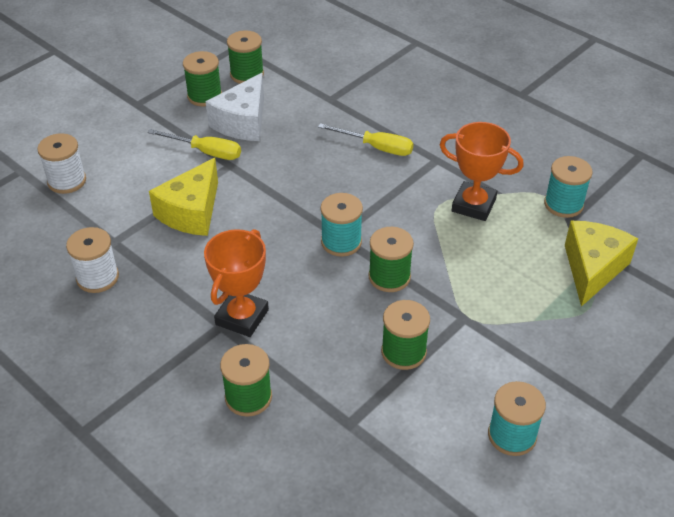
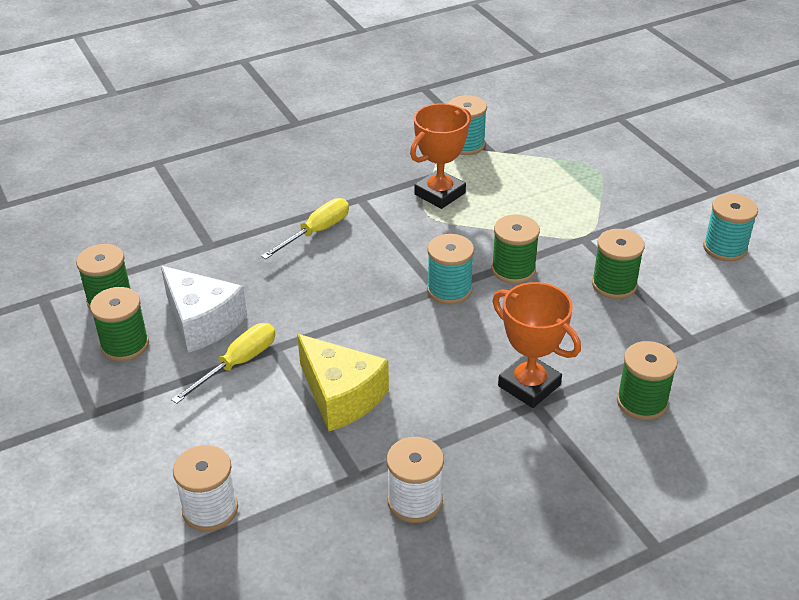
camera: 70 degrees left, 5 degrees down
yellow cheese [565,221,638,307] -> none

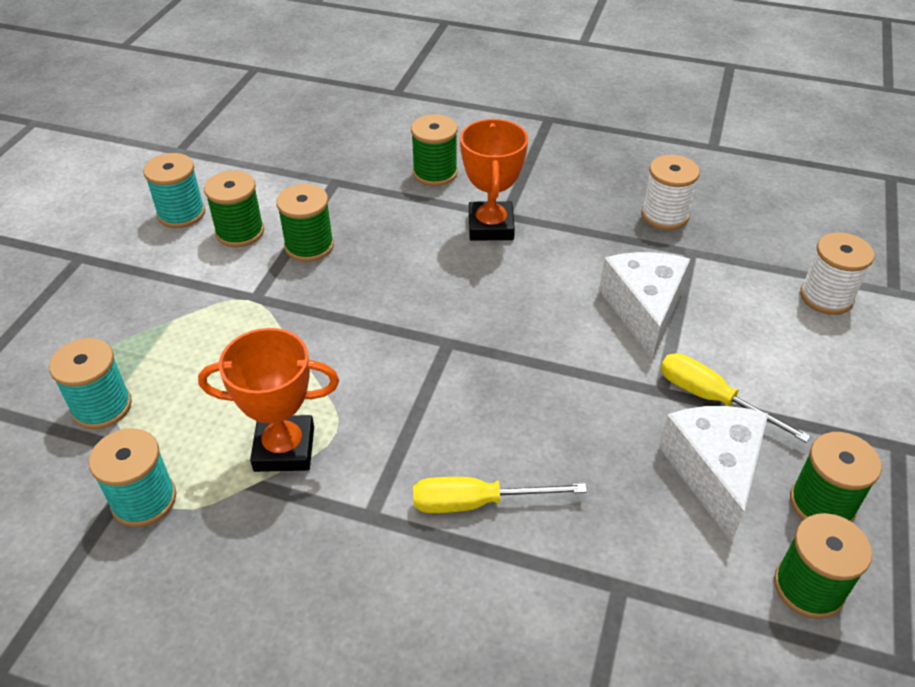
camera: 135 degrees left, 5 degrees up
yellow screwdriver [171,323,275,404] -> yellow screwdriver turned 45 degrees clockwise [661,353,811,443]
yellow cheese [297,334,389,431] -> white cheese [599,252,690,360]
turquoise spool [427,234,474,305] -> turquoise spool moved to [49,338,132,429]
green spool [492,215,540,284] -> green spool moved to [204,170,264,247]

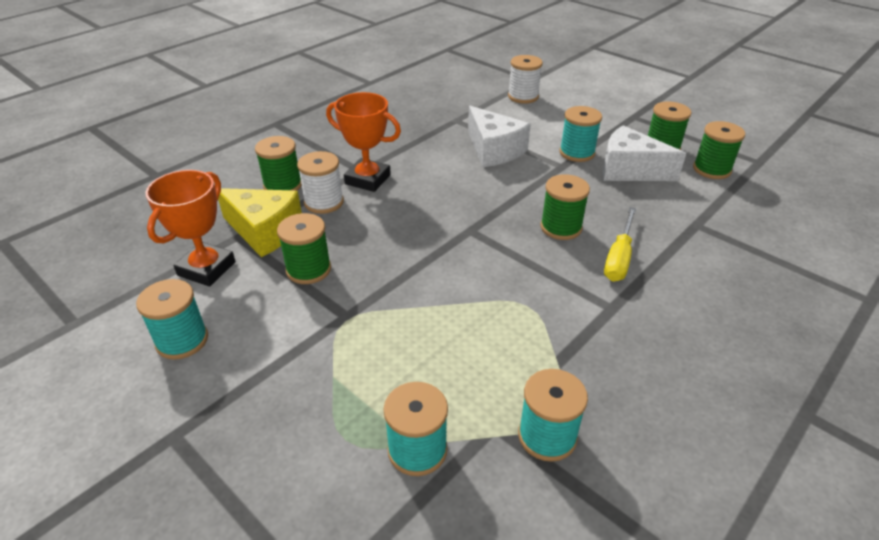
camera: 65 degrees left, 5 degrees down
orange trophy [198,328,339,472] -> orange trophy moved to [145,170,236,286]
green spool [204,170,264,247] -> green spool moved to [540,174,590,240]
white cheese [599,252,690,360] -> white cheese turned 150 degrees counterclockwise [468,106,531,167]
white spool [641,155,700,230] -> white spool moved to [297,151,344,214]
yellow screwdriver [661,353,811,443] -> turquoise spool [560,106,602,162]
none -> yellow cheese [218,188,302,257]

